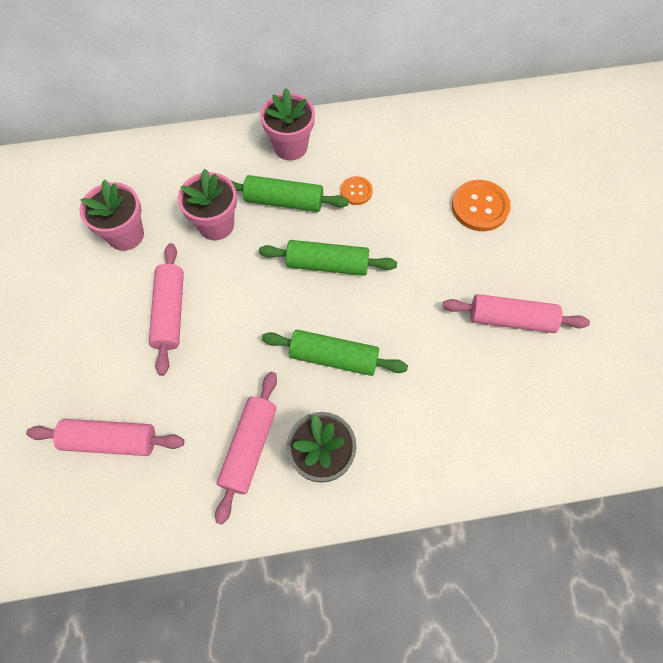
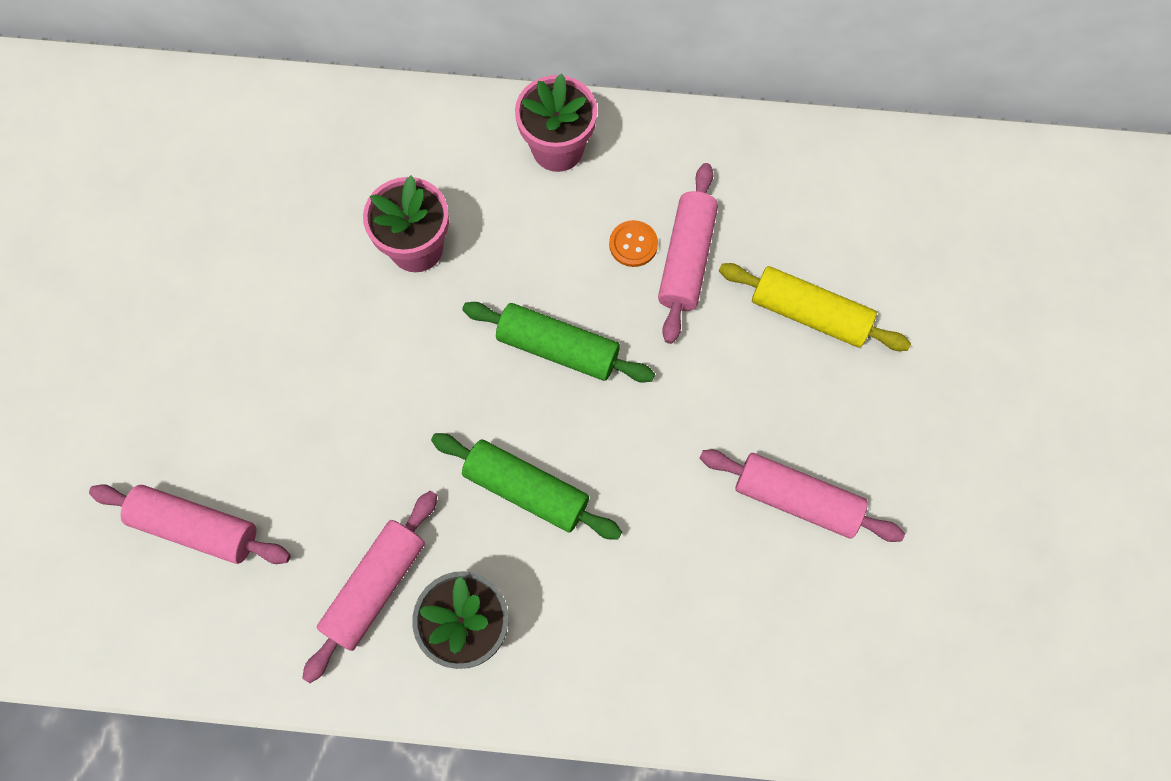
camera: 15 degrees right, 5 degrees up
pink flower pot [79,179,144,251] -> none
pink rolling pin [149,243,184,376] -> pink rolling pin moved to [658,163,718,344]
green rolling pin [231,175,349,212] -> none
orange button [452,180,511,231] -> yellow rolling pin [719,263,911,351]

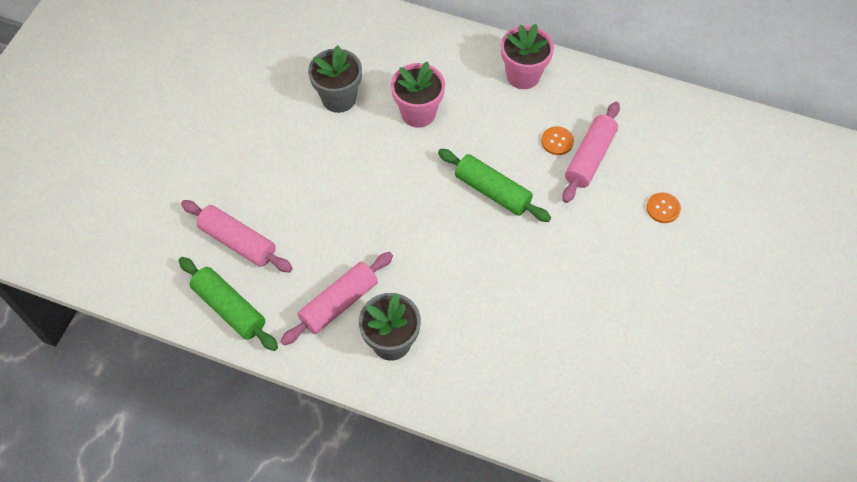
camera: 15 degrees right, 10 degrees down
green rolling pin [431,433,622,540] -> green rolling pin moved to [179,257,278,351]
pink rolling pin [700,450,905,542] -> none
yellow rolling pin [719,263,911,351] -> orange button [646,192,681,223]
none -> grey flower pot [308,45,362,113]

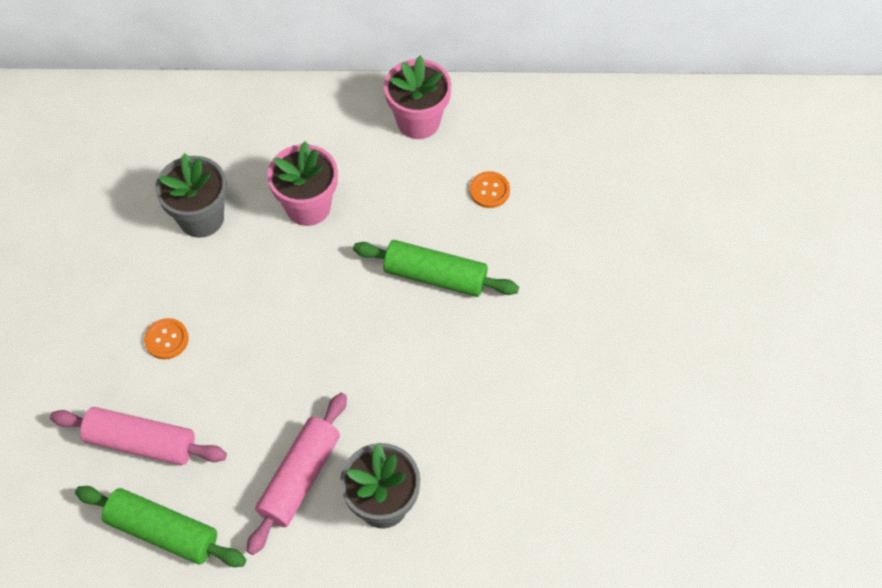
camera: 20 degrees left, 0 degrees up
pink rolling pin [562,102,620,203] -> none
orange button [646,192,681,223] -> orange button moved to [144,318,189,359]

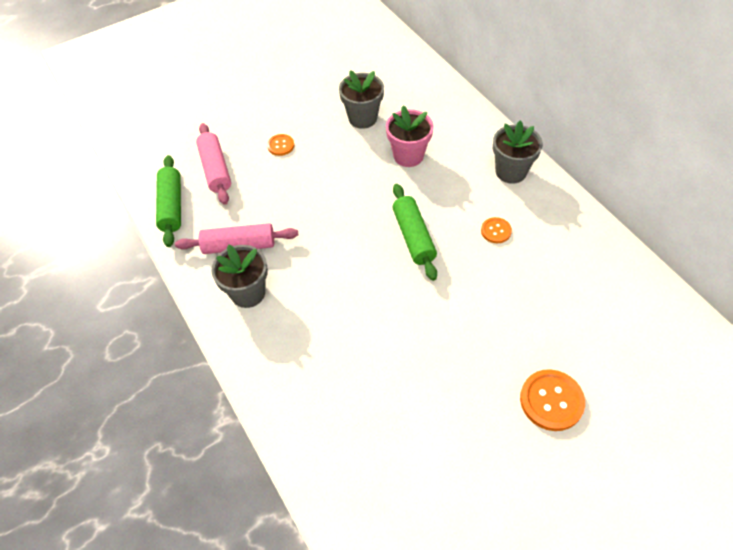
camera: 60 degrees right, 5 degrees down
pink flower pot [384,56,451,139] -> grey flower pot [493,121,543,184]
none -> orange button [520,369,585,431]

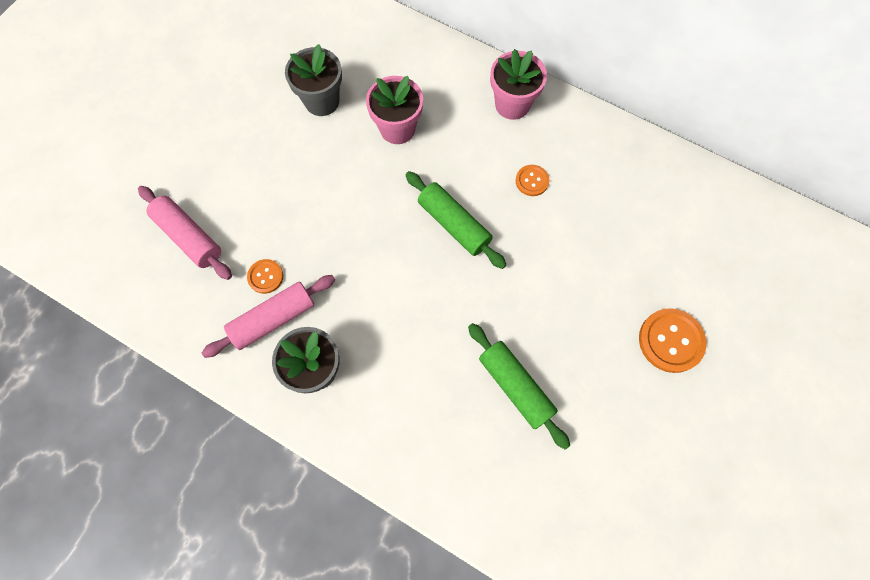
camera: 30 degrees left, 15 degrees up
green rolling pin [156,155,181,247] -> green rolling pin moved to [468,323,570,450]
orange button [267,134,294,156] -> orange button moved to [247,259,283,294]
grey flower pot [493,121,543,184] -> pink flower pot [490,49,547,120]

